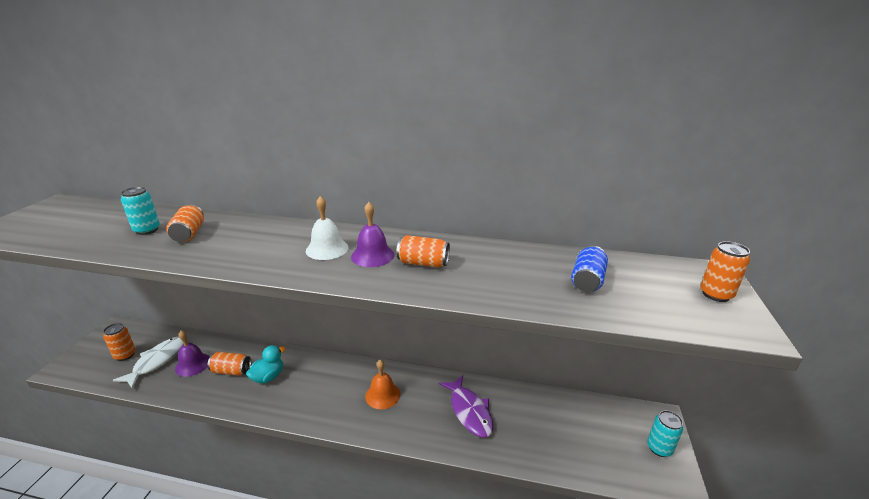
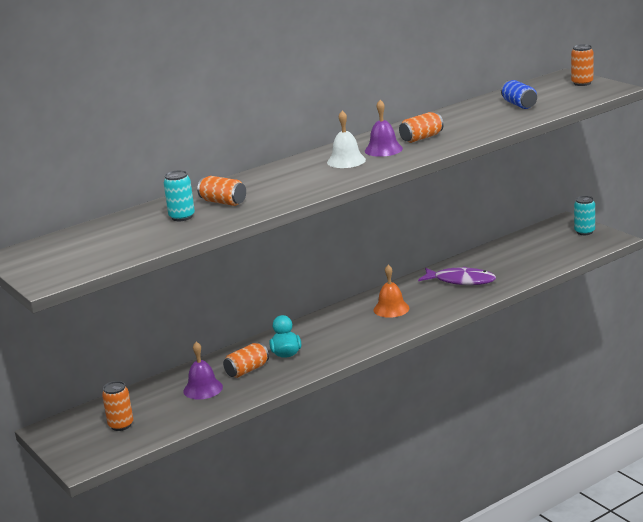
camera: 45 degrees left, 5 degrees down
white fish [113,336,184,389] -> none

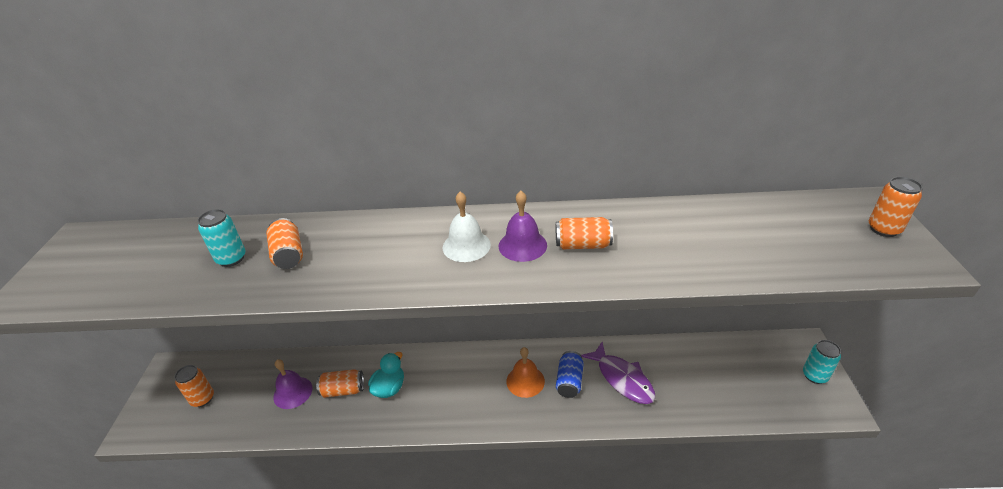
camera: 35 degrees right, 15 degrees up
blue can [501,80,537,109] -> blue can moved to [556,351,584,398]

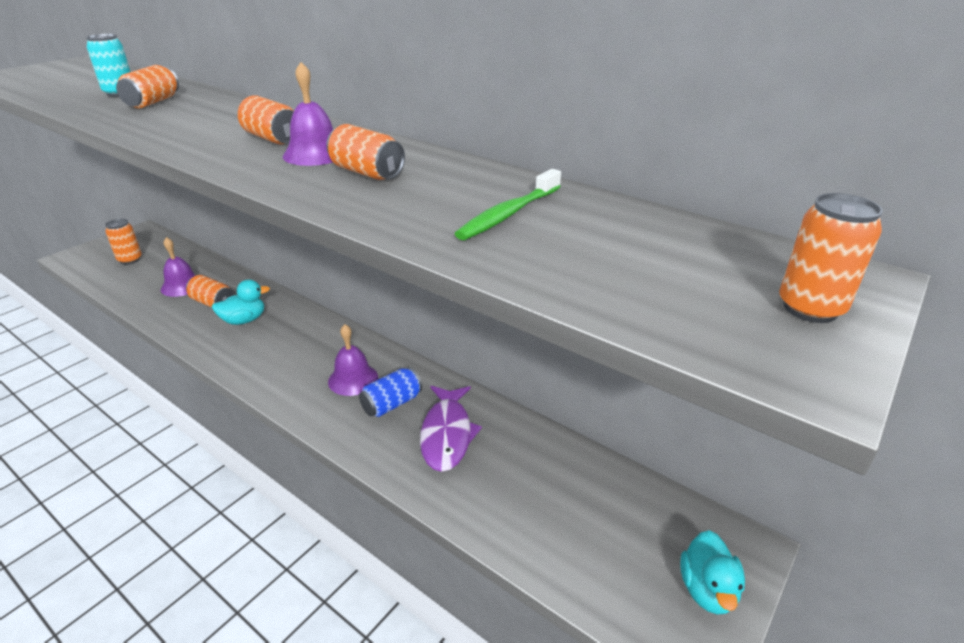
camera: 35 degrees right, 5 degrees down
white bell [443,192,491,262] -> orange can [238,95,294,144]
orange bell [506,347,545,398] -> purple bell [328,324,378,396]
turquoise can [803,340,841,384] -> turquoise duck [680,530,745,615]
none -> green toothbrush [455,169,561,241]

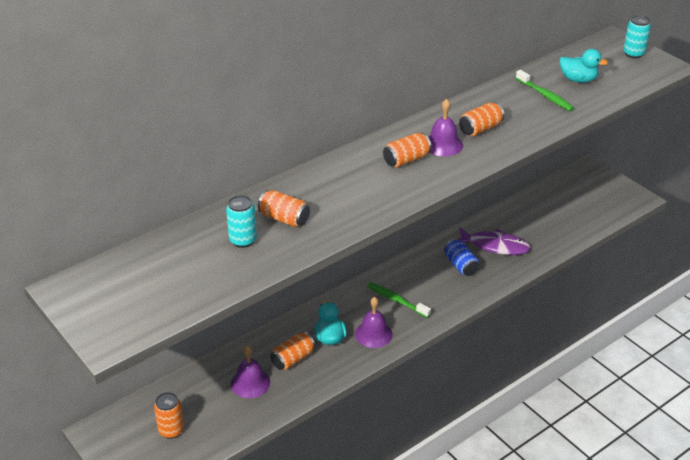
camera: 75 degrees left, 5 degrees up
purple bell [328,324,378,396] -> purple bell moved to [355,297,393,348]
turquoise duck [680,530,745,615] -> turquoise duck moved to [560,49,608,83]
orange can [779,193,883,323] -> turquoise can [623,15,651,58]
none -> green toothbrush [367,282,431,318]

